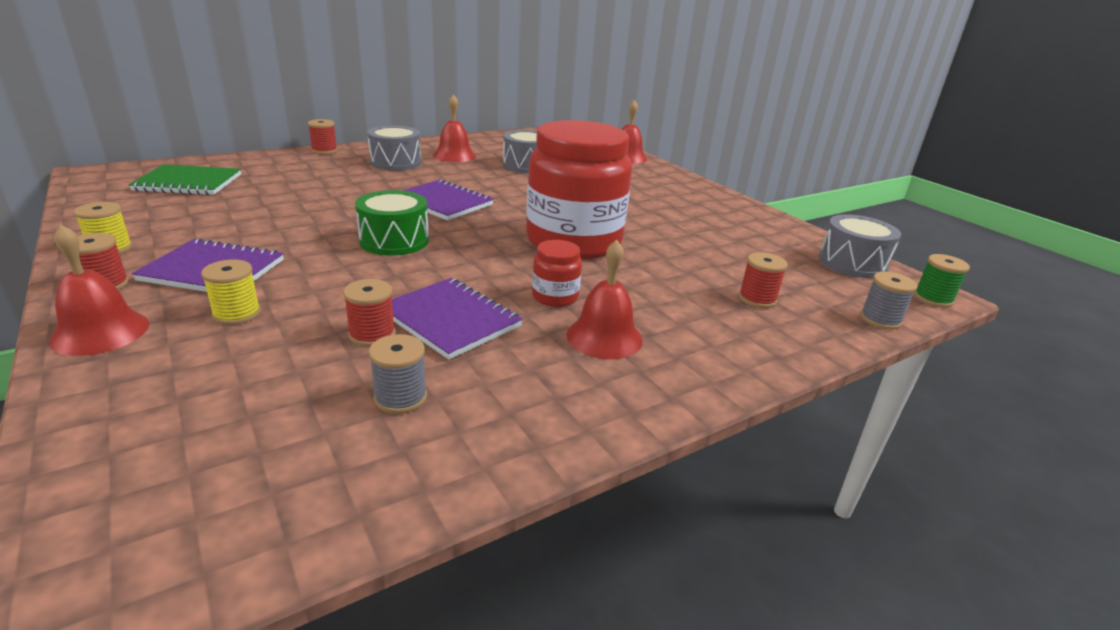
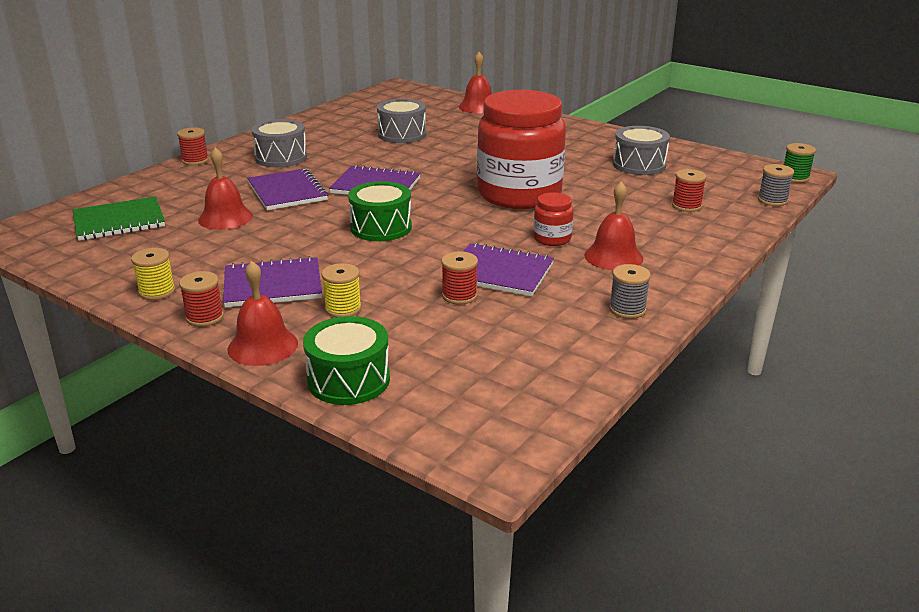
camera: 20 degrees left, 0 degrees up
grey spool [369,334,427,414] -> grey spool moved to [609,264,651,319]
red bell [433,94,476,162] -> red bell moved to [198,147,253,230]
grey drum [819,214,901,278] -> grey drum moved to [613,126,670,175]
none -> purple notebook [247,168,328,210]
none -> green drum [303,316,390,405]

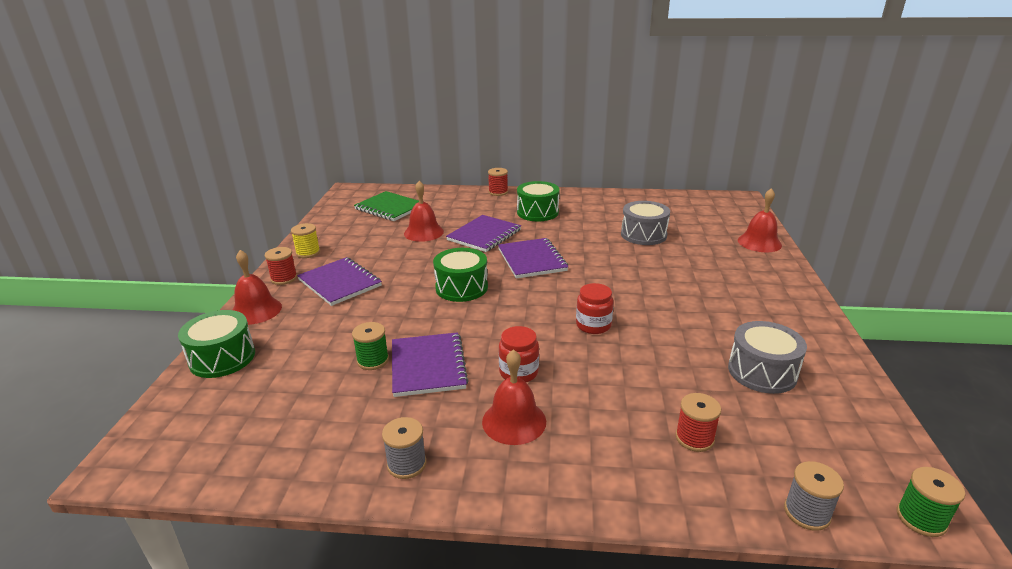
camera: 60 degrees right, 0 degrees up
grey drum [251,119,307,167] -> green drum [517,181,559,221]
yellow spool [322,263,362,317] -> none
red spool [441,251,478,304] -> green spool [352,322,389,370]
red jar [477,90,566,209] -> red jar [576,283,614,334], size x0.41

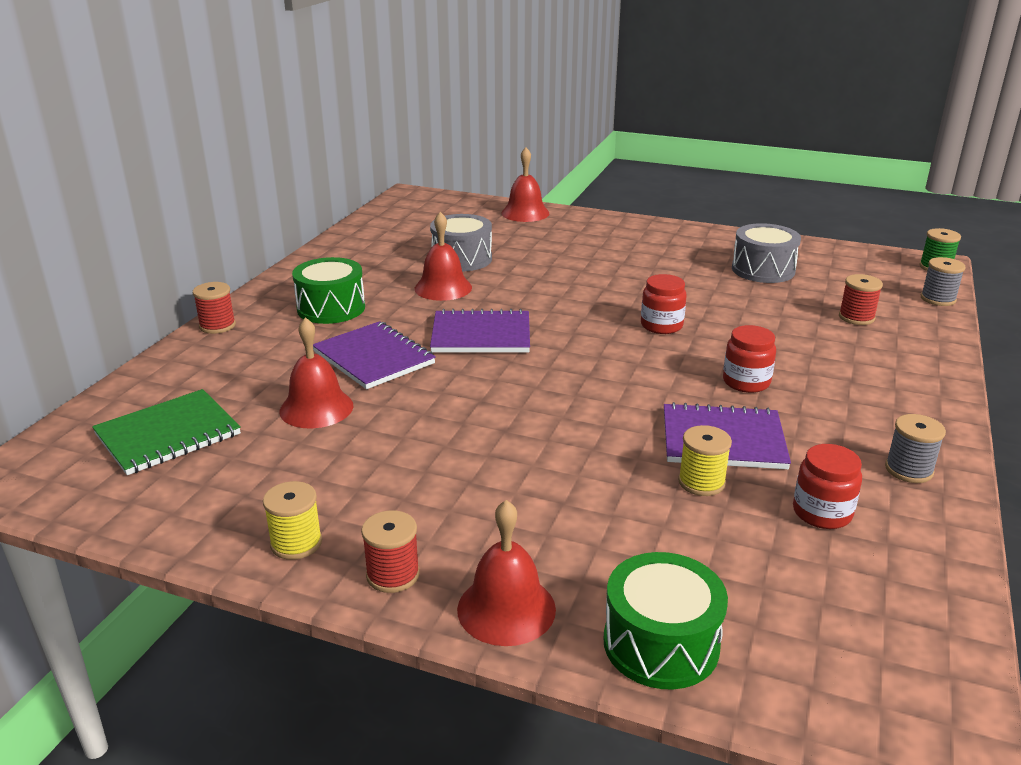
camera: 75 degrees left, 0 degrees up
purple notebook [297,257,382,306] -> none
green spool [352,322,389,370] -> yellow spool [678,425,732,496]
green drum [433,248,488,302] -> none
red bell [482,349,546,445] -> red bell moved to [414,212,472,301]
none -> red jar [793,444,862,529]

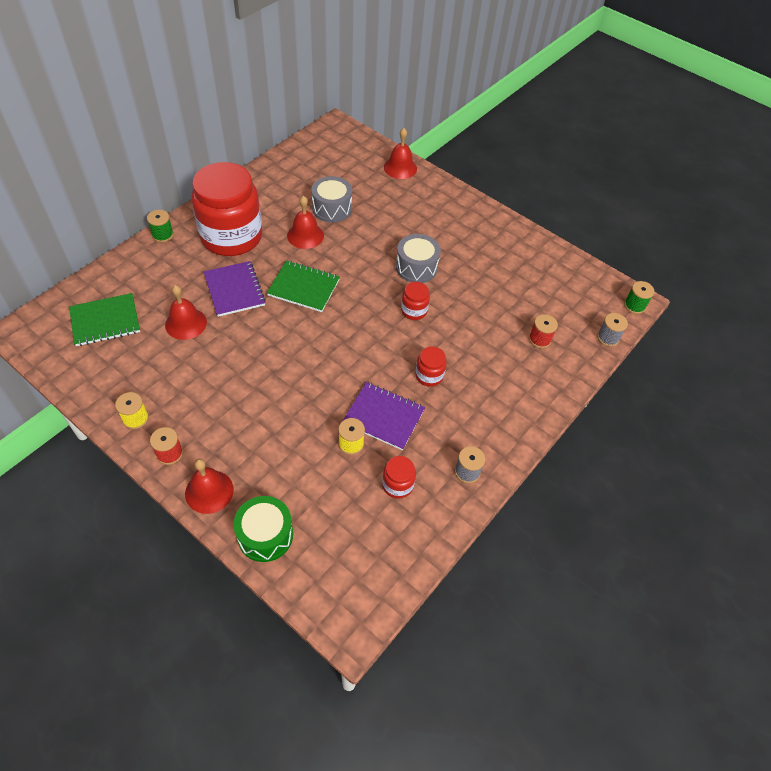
camera: 15 degrees right, 25 degrees up
red spool [193,282,236,334] -> green spool [147,210,174,242]
green drum [292,257,365,324] -> red jar [191,162,262,256]
purple notebook [430,309,530,353] -> green notebook [267,260,340,312]
grey drum [732,223,801,283] -> grey drum moved to [396,234,441,283]

